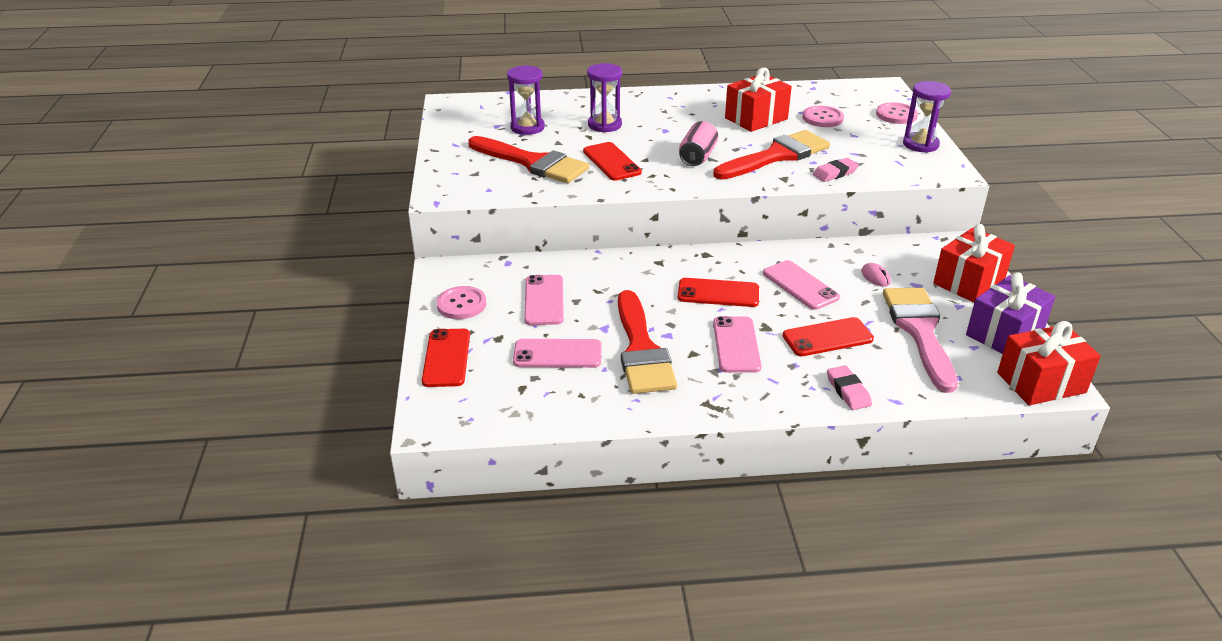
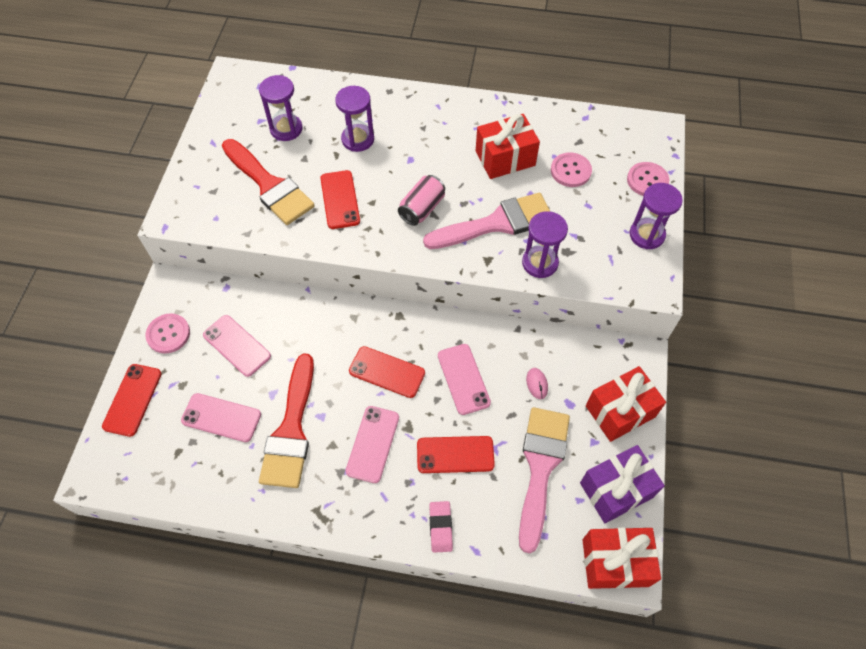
camera: 15 degrees right, 25 degrees up
pink phone [524,275,564,325] -> pink phone turned 60 degrees counterclockwise [203,315,271,377]
red brush [713,130,830,180] -> pink brush [423,193,551,249]
pink eraser [813,158,859,182] -> purple hourglass [522,211,568,278]

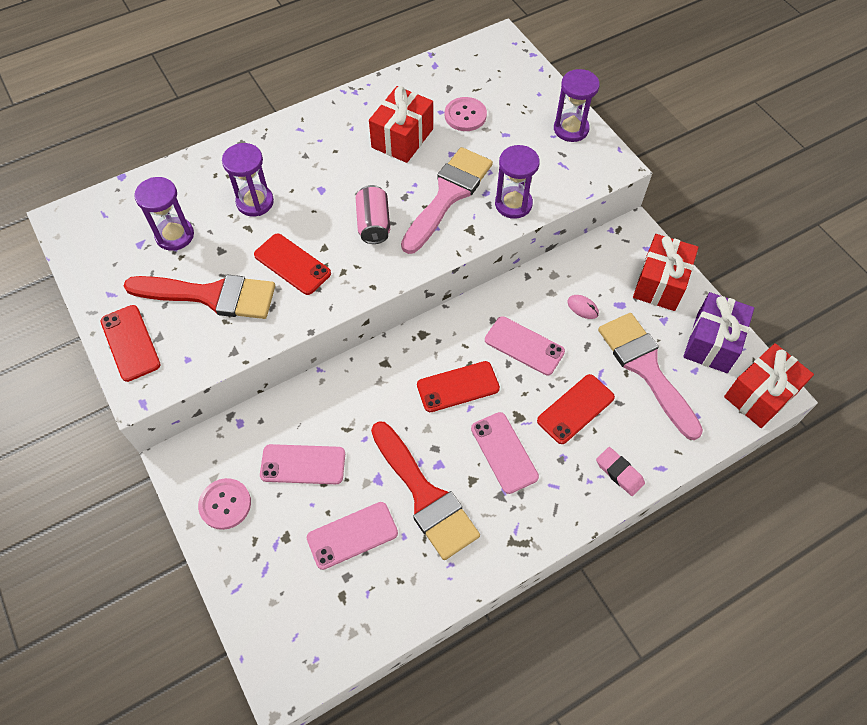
camera: 40 degrees left, 0 degrees up
red phone [102,364,162,437] -> red phone moved to [100,305,161,382]
pink button [627,162,669,196] -> none

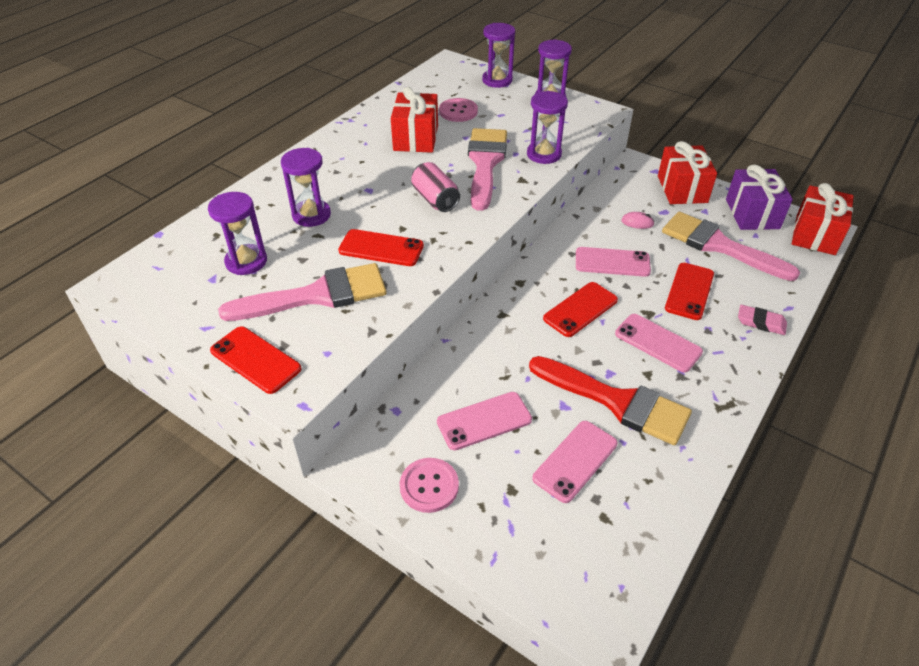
camera: 25 degrees left, 15 degrees down
red brush [123,275,275,319] -> pink brush [218,263,386,321]
none -> purple hourglass [482,23,515,88]

